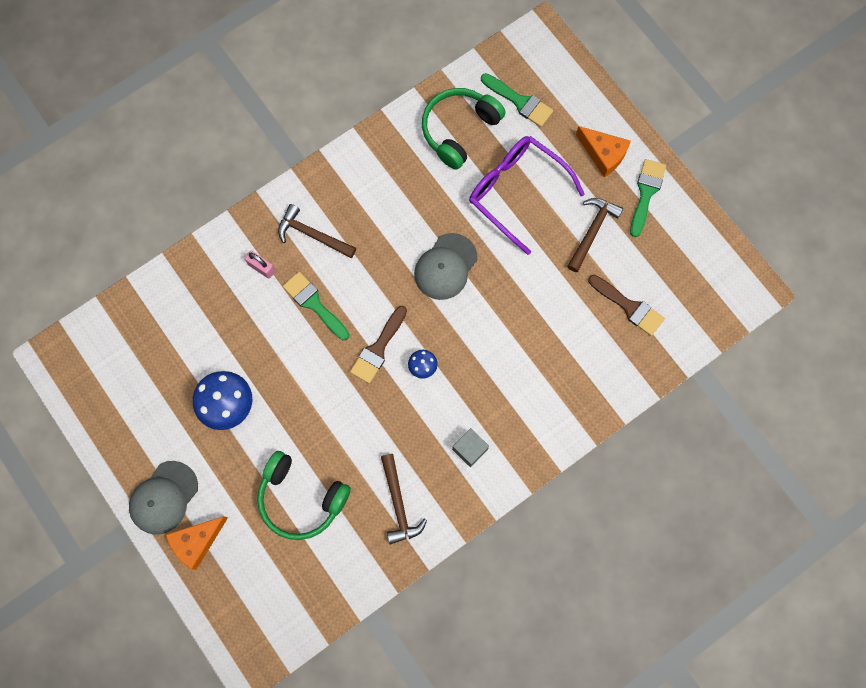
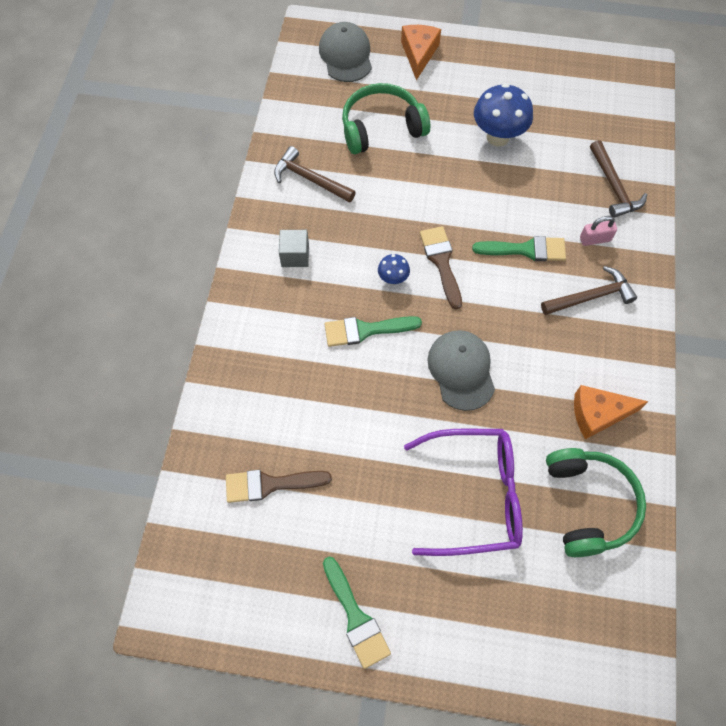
camera: 135 degrees right, 10 degrees down
grey cap [129,461,198,535] -> grey cap moved to [319,22,372,82]
green brush [481,73,553,127] -> green brush moved to [325,316,422,347]
brown hammer [567,198,623,272] -> brown hammer moved to [590,140,647,218]
orange cheese [576,126,631,177] -> orange cheese moved to [574,385,649,439]

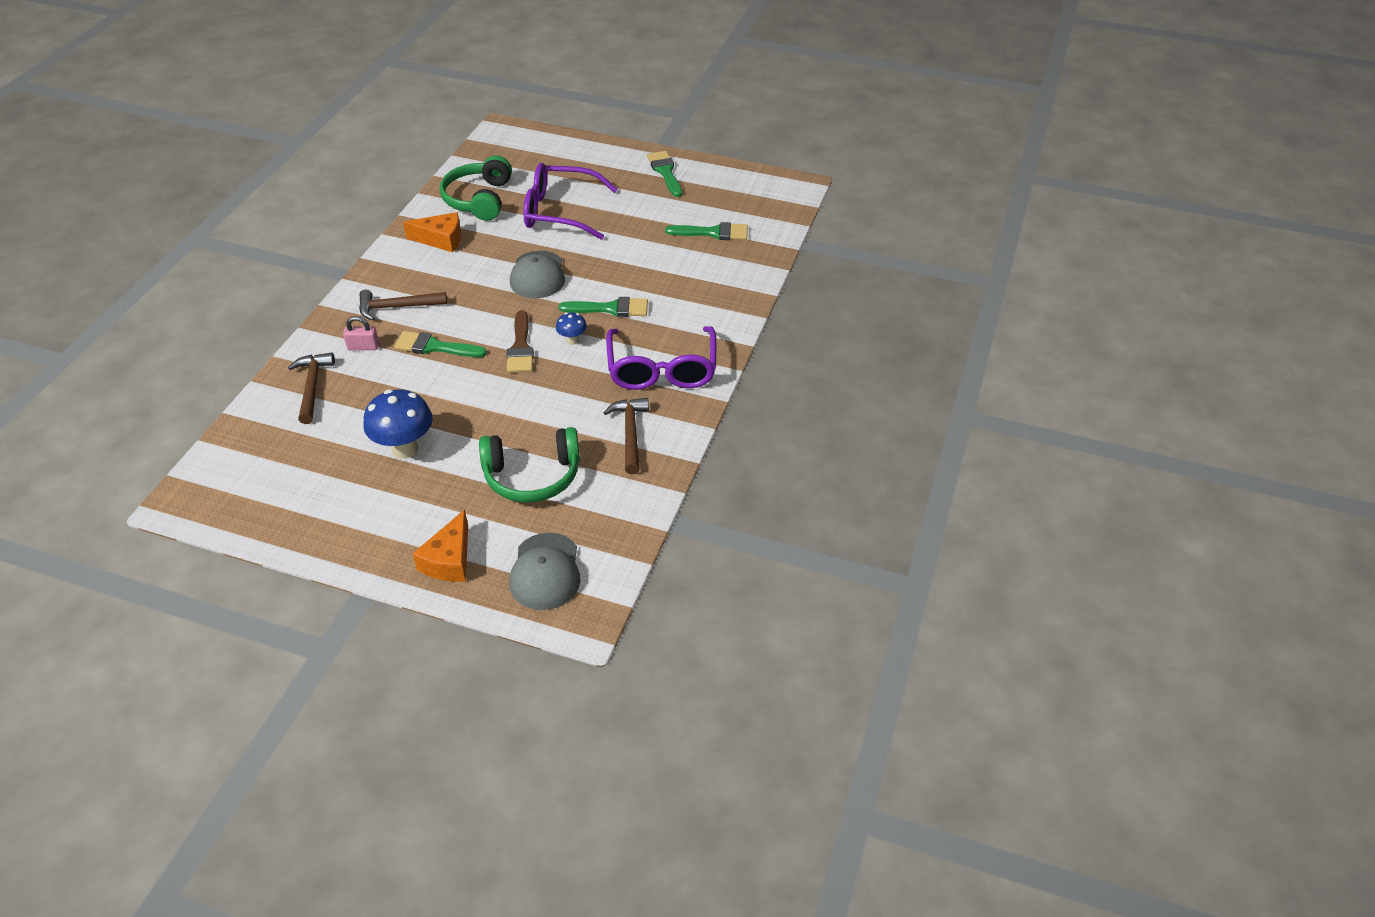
camera: 170 degrees left, 20 degrees down
brown brush [226,470,332,503] -> green brush [665,222,748,240]
brown hammer [274,146,356,203] -> brown hammer turned 135 degrees counterclockwise [603,398,649,474]
grey cube [279,230,309,267] -> purple glasses [606,326,716,390]

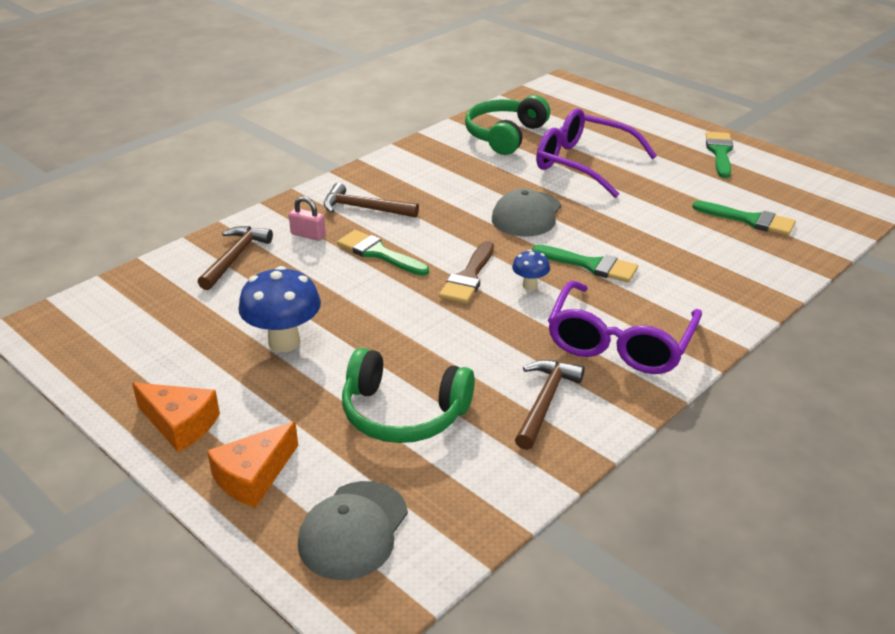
camera: 25 degrees right, 10 degrees down
orange cheese [403,212,461,253] -> orange cheese moved to [132,382,220,452]

